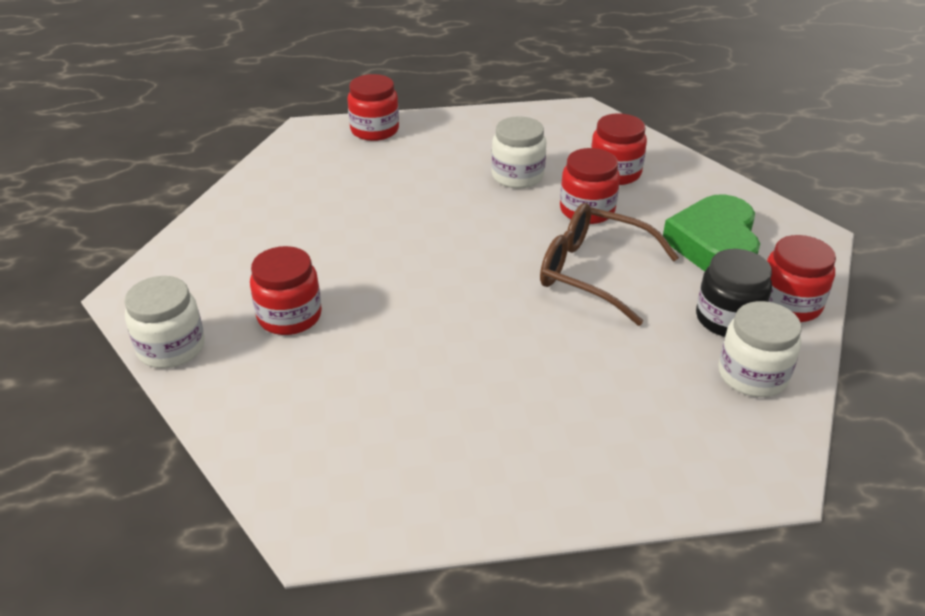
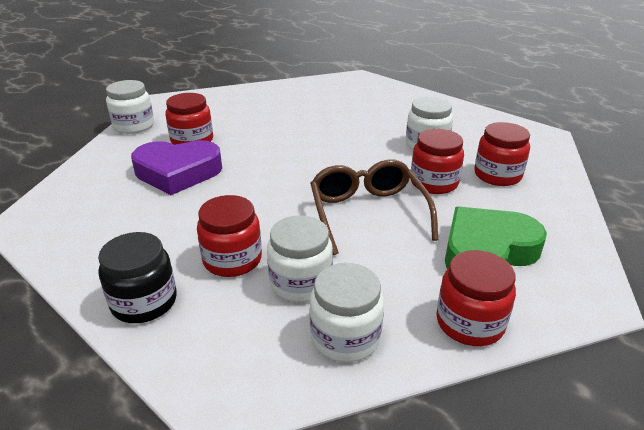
camera: 50 degrees right, 5 degrees down
red jar [348,74,399,141] -> red jar moved to [197,195,262,277]
black jar [696,249,772,337] -> black jar moved to [98,232,177,323]
none -> purple heart [131,140,222,195]
none -> white jar [267,215,333,302]

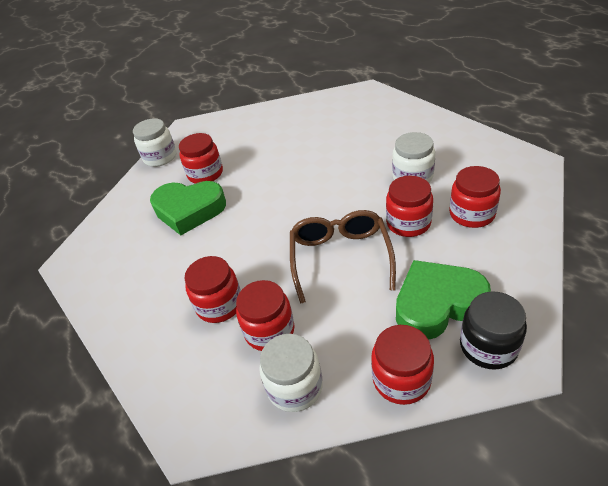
camera: 15 degrees right, 10 degrees up
black jar [98,232,177,323] -> black jar moved to [460,291,527,370]
purple heart [131,140,222,195] -> green heart [150,181,226,235]
white jar [267,215,333,302] -> red jar [236,280,295,351]

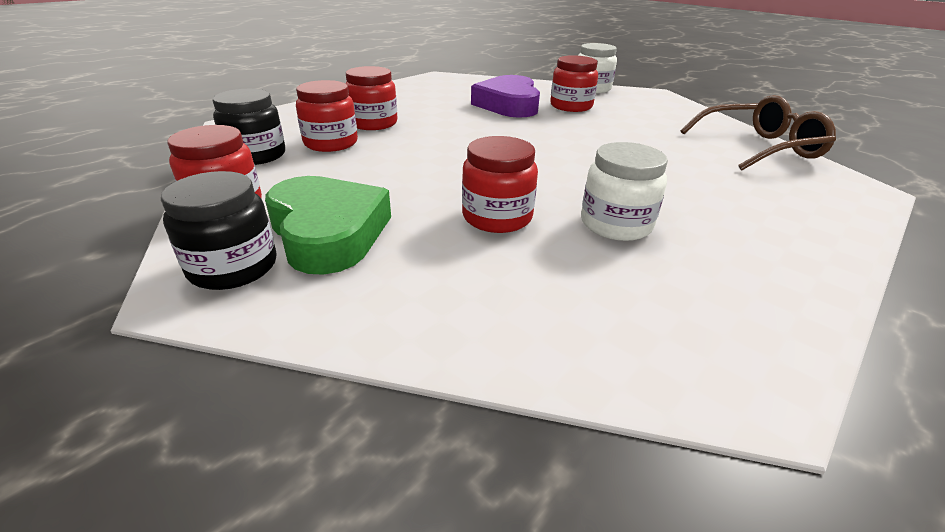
camera: 75 degrees right, 10 degrees down
green heart [150,181,226,235] -> purple heart [471,75,540,118]
white jar [259,334,323,412] -> black jar [213,89,285,165]
brown glasses [290,210,396,304] -> brown glasses moved to [680,95,836,170]
red jar [449,166,501,228] -> none

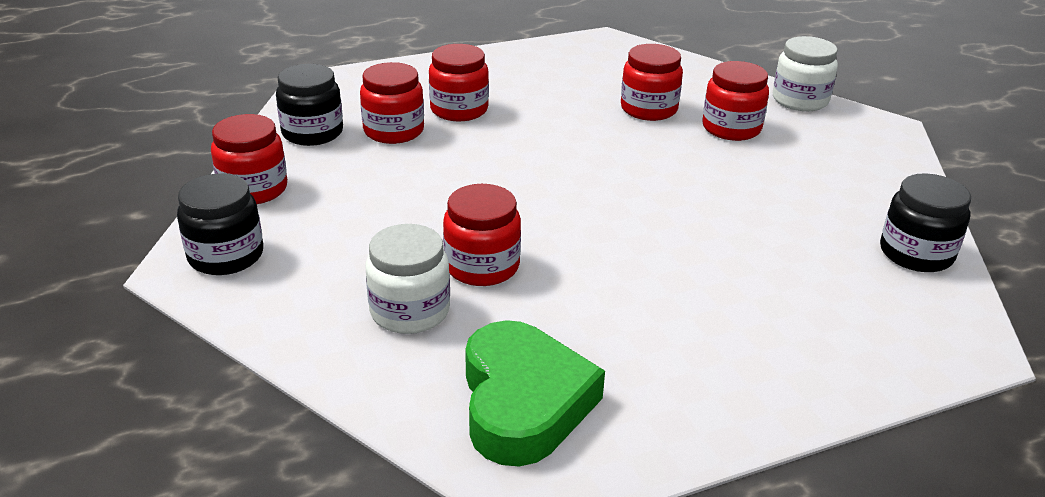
camera: 25 degrees right, 0 degrees up
green heart [265,176,391,275] -> green heart moved to [465,320,605,466]
purple heart [471,75,540,118] -> red jar [621,44,683,121]
white jar [581,142,668,241] -> white jar moved to [365,224,450,334]
brown glasses [680,95,836,170] -> black jar [880,173,971,272]

